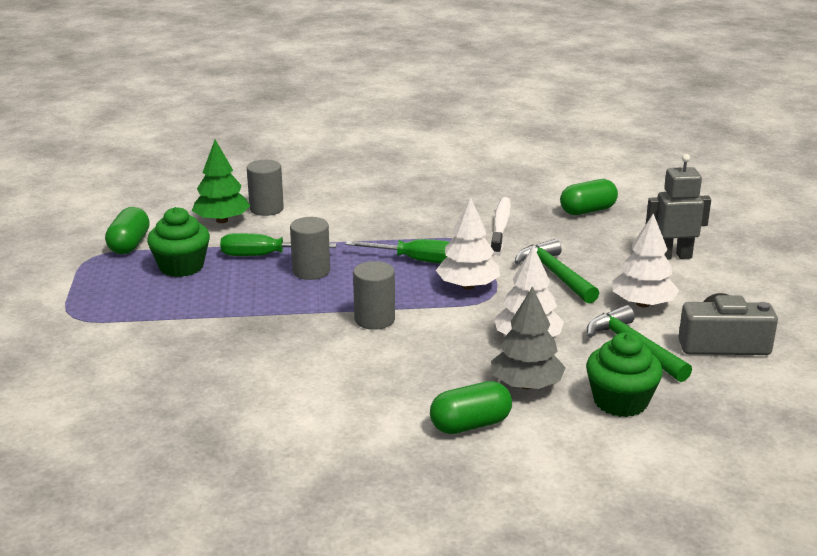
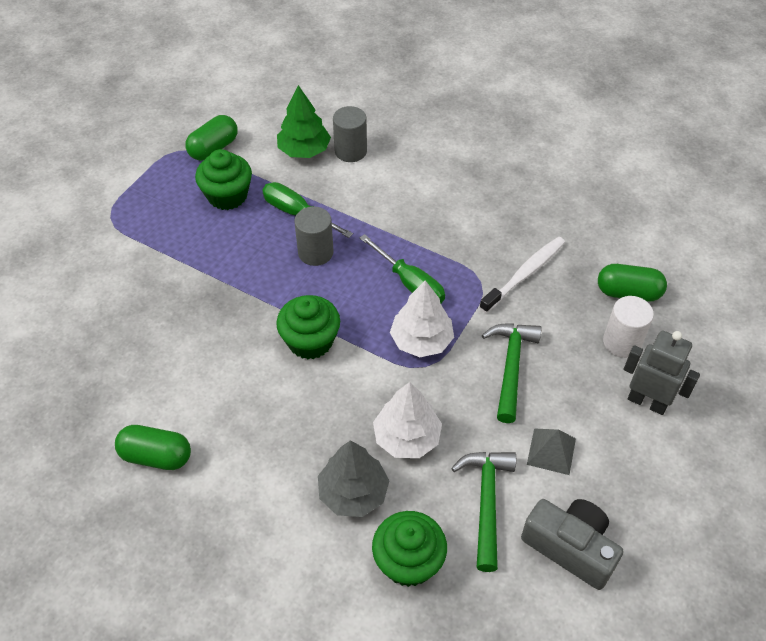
camera: 35 degrees right, 25 degrees up
grey cylinder [353,261,395,330] -> green cupcake [276,295,340,359]
green capsule [430,381,512,434] -> green capsule moved to [115,425,191,470]
white tree [613,213,679,308] -> grey pyramid [527,428,576,475]
none -> white cylinder [603,296,654,358]

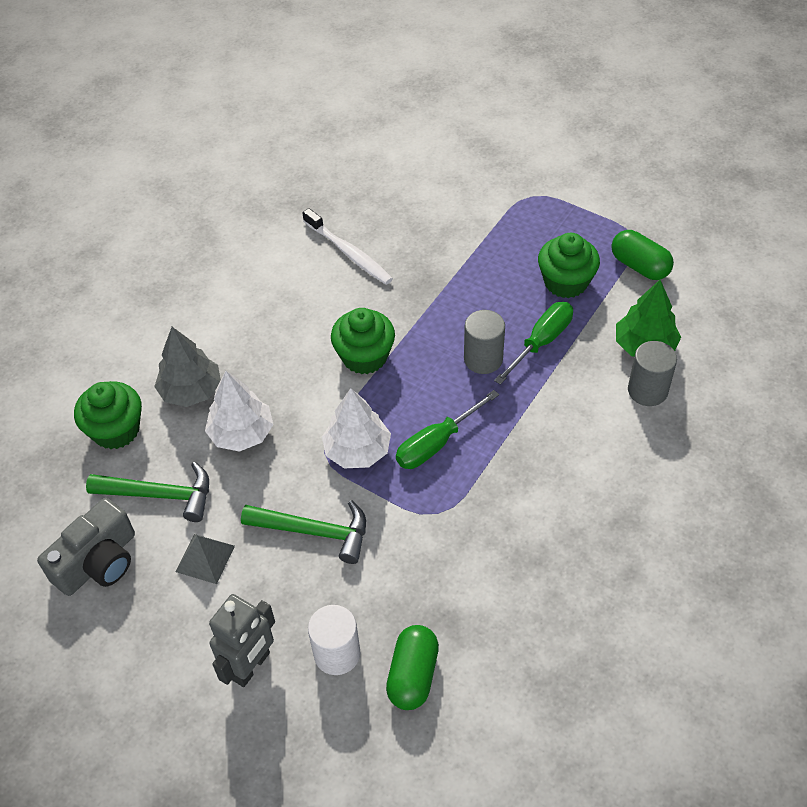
camera: 95 degrees right, 0 degrees up
green capsule [115,425,191,470] -> none
white toothbrush [479,237,565,313] -> white toothbrush moved to [302,208,393,285]

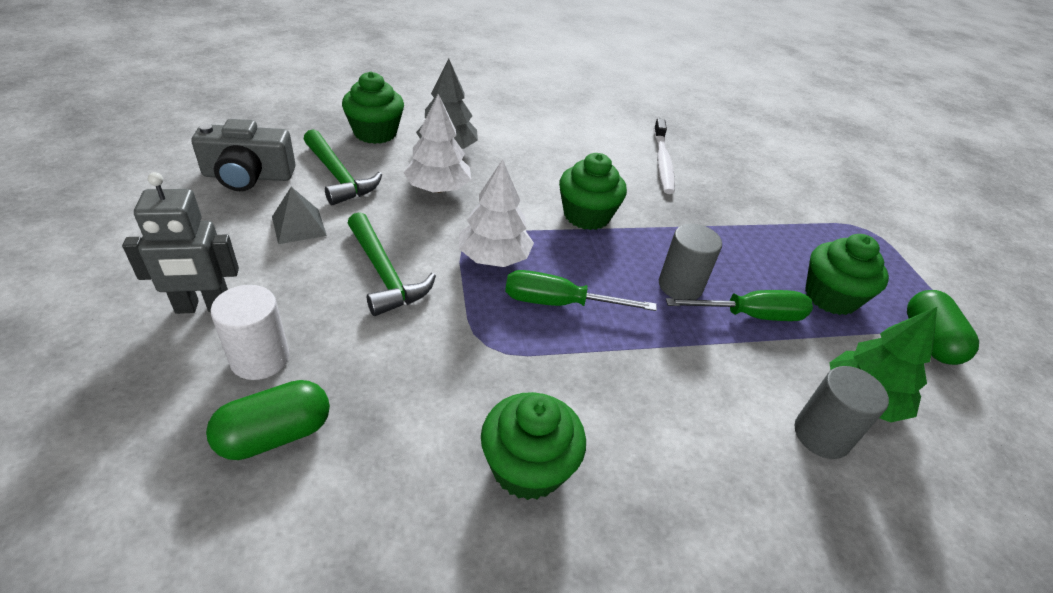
camera: 40 degrees right, 10 degrees down
none -> green cupcake [481,392,586,500]

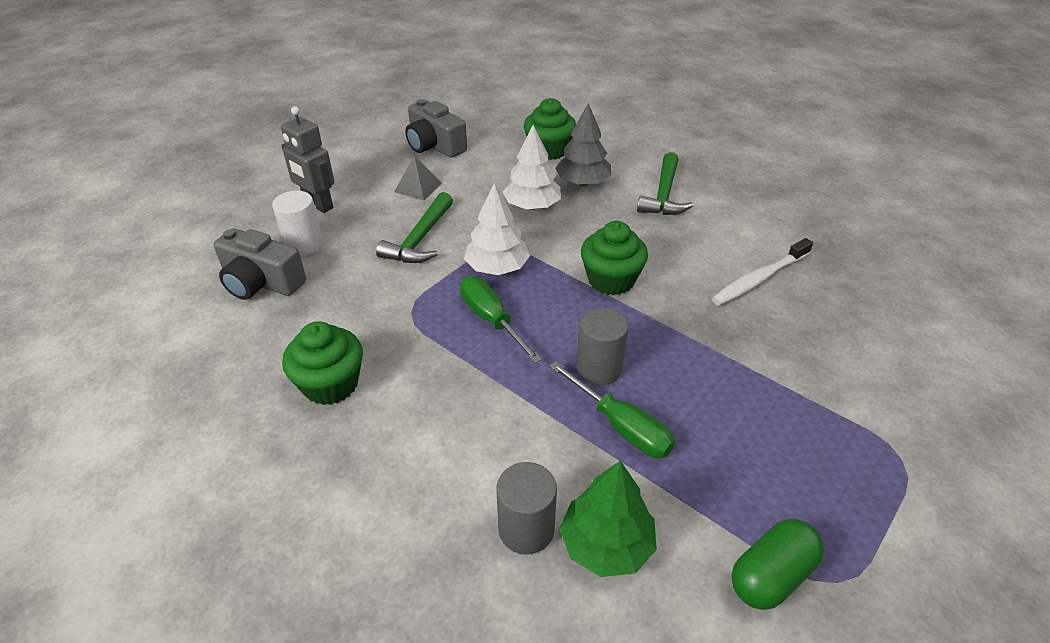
camera: 55 degrees right, 0 degrees up
green capsule [206,380,330,460] -> grey camera [213,228,306,300]
green hammer [304,129,382,205] -> green hammer moved to [637,152,693,215]
green cupcake [805,234,889,315] -> none

